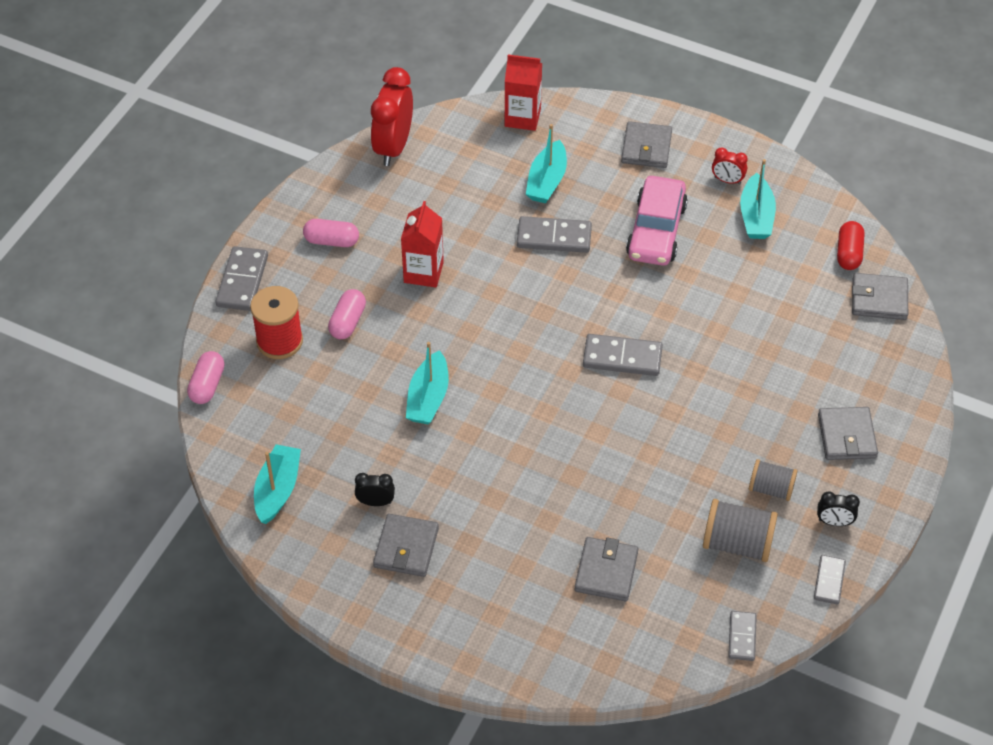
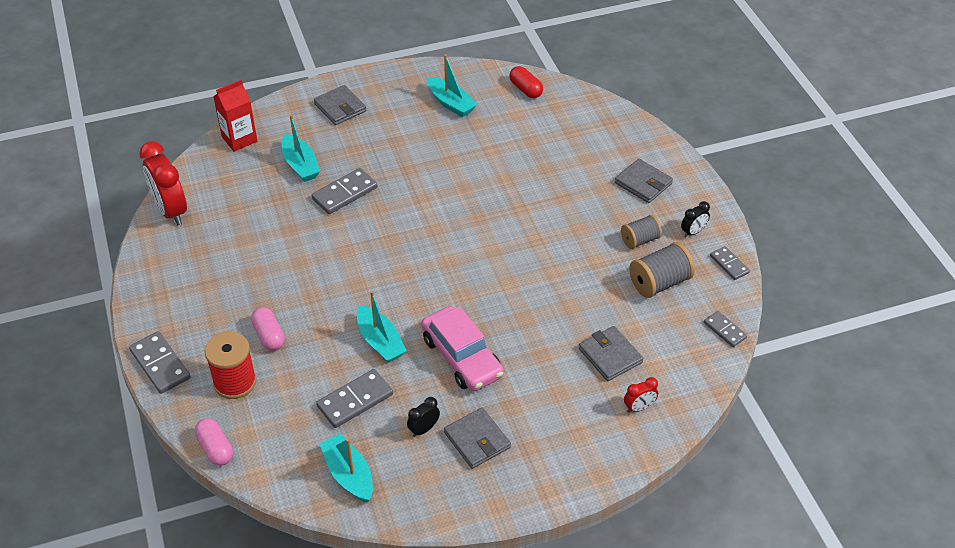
camera: 45 degrees left, 5 degrees down
pink capsule [303,219,359,247] -> none
red carton [401,201,444,288] -> none
grey domino [583,334,663,376] -> grey domino moved to [316,369,393,428]
pink car [626,176,688,266] -> pink car moved to [421,306,504,391]
red clock [712,147,748,184] -> red clock moved to [624,377,658,413]
grey wallet [852,273,908,320] -> none

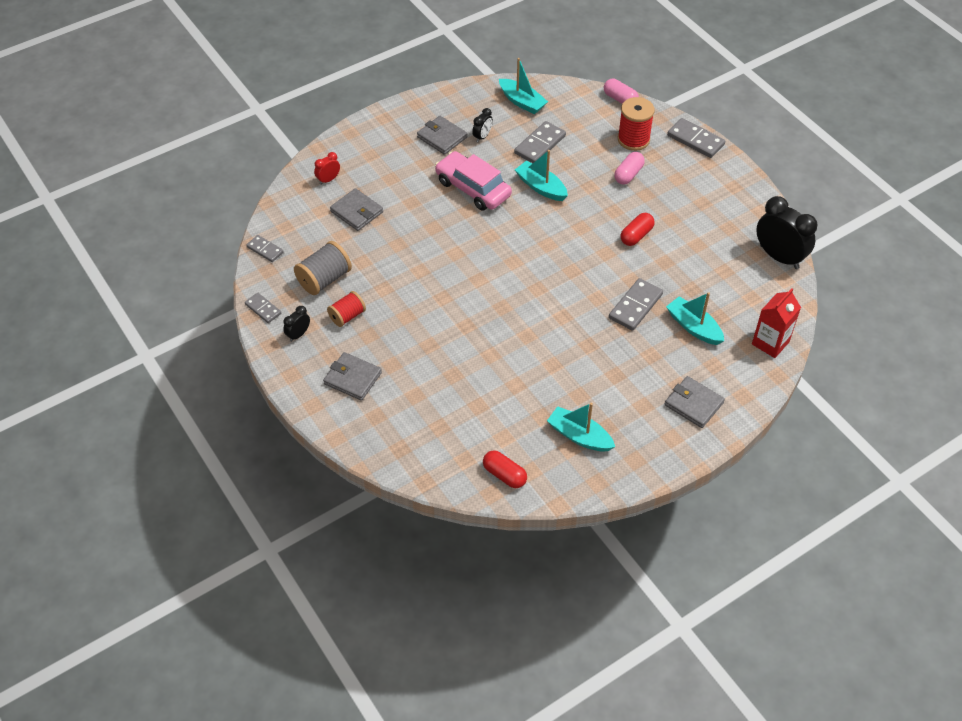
camera: 165 degrees right, 5 degrees up
red clock [140,141,187,225] -> black clock [756,196,818,269]
pink capsule [251,307,285,351] -> pink capsule turned 75 degrees clockwise [614,152,645,185]
grey spool [621,215,662,249] -> red spool [327,291,366,327]
none -> red capsule [620,213,655,246]

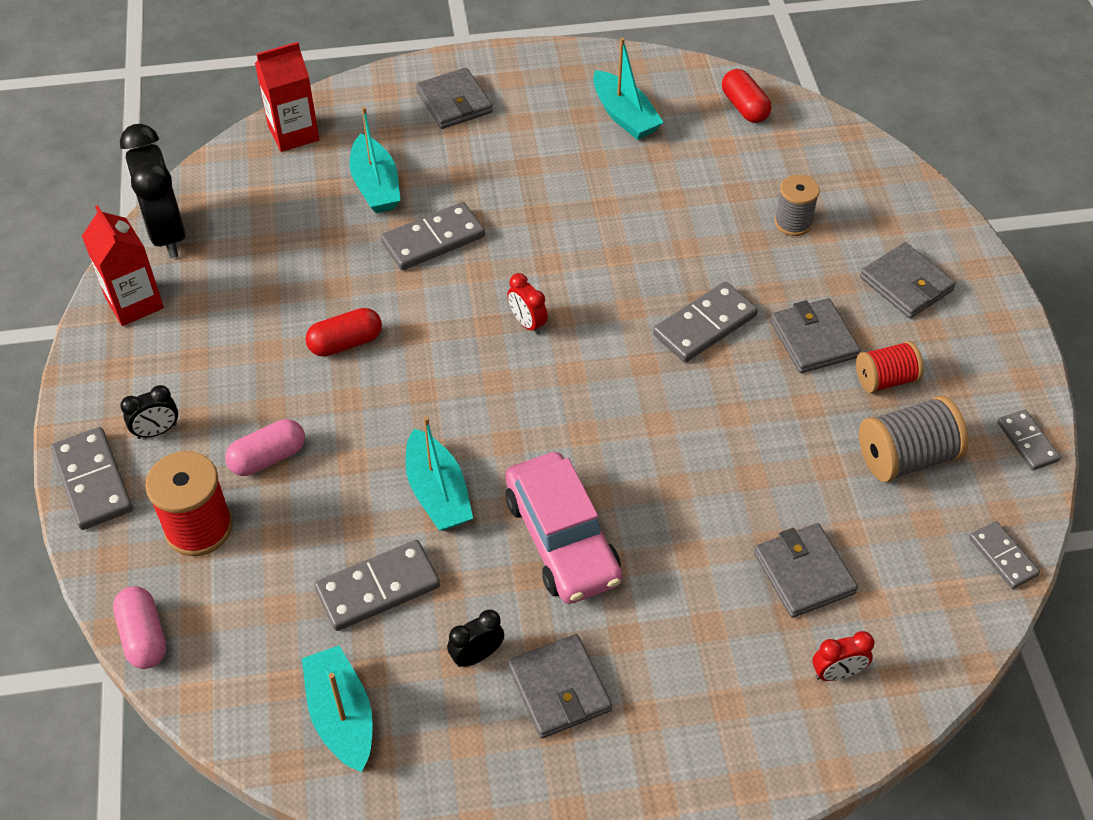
camera: 155 degrees left, 0 degrees up
black clock [283,306,310,342] -> black clock moved to [120,385,178,439]
none -> red carton [82,205,164,326]
none -> red clock [508,273,548,335]
none -> grey domino [653,282,758,362]
none -> grey wallet [770,298,861,373]
none -> grey spool [774,175,820,236]

